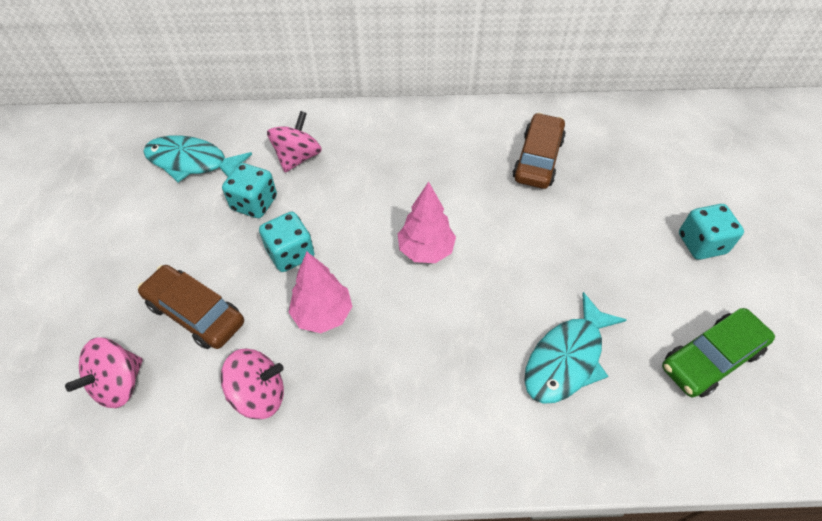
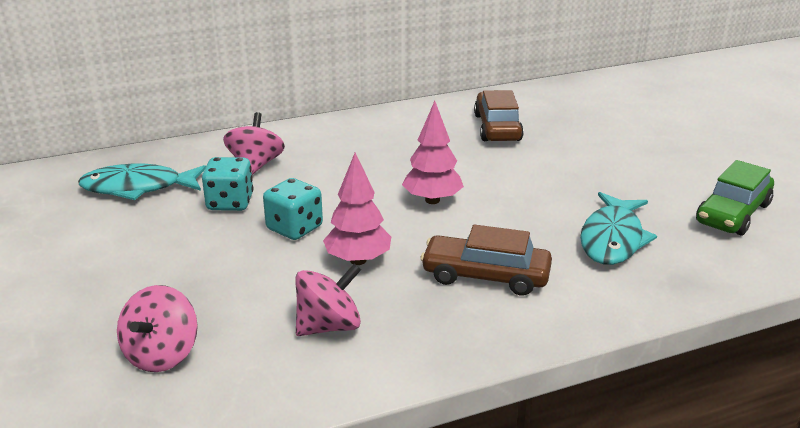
camera: 20 degrees left, 25 degrees down
brown car [138,265,244,349] -> brown car moved to [420,224,552,296]
turquoise dice [679,204,744,260] -> none

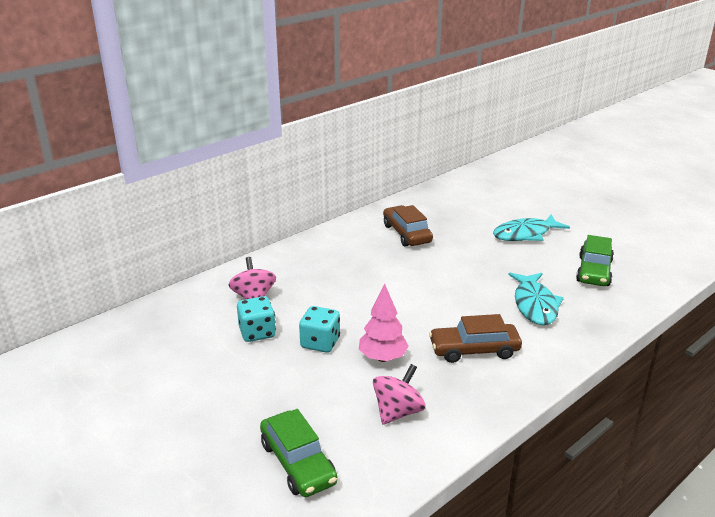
camera: 20 degrees left, 0 degrees up
turquoise fish [78,164,206,200] -> turquoise fish moved to [493,215,570,241]
pink spinning top [117,285,198,372] -> green car [260,409,338,497]
pink tree [402,101,464,204] -> none

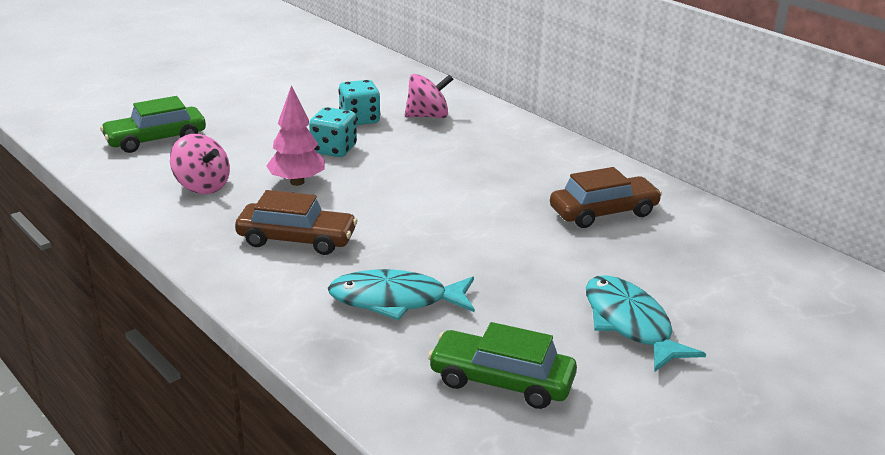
camera: 90 degrees right, 0 degrees up
brown car [429,314,522,363] -> brown car turned 105 degrees clockwise [235,190,357,255]

